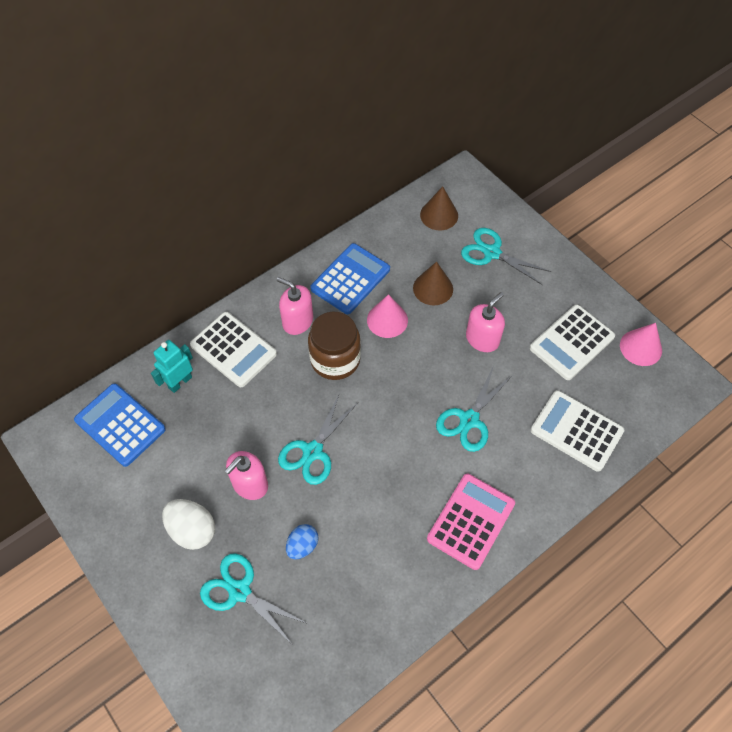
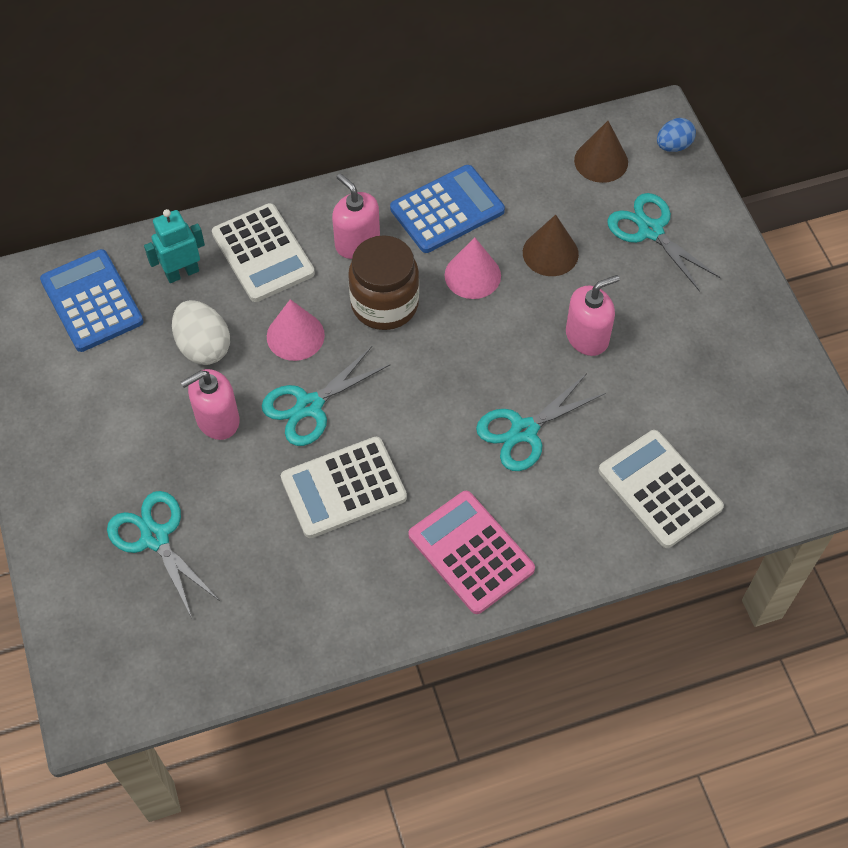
camera: 20 degrees right, 0 degrees up
white egg [162,499,215,550] -> white egg moved to [172,300,230,365]
blue egg [286,524,318,559] -> blue egg moved to [657,118,696,152]
pink calculator [427,474,515,570] -> pink calculator turned 90 degrees counterclockwise [409,491,535,614]
white calculator [530,305,615,380] -> white calculator moved to [281,437,407,538]
pink cone [620,323,662,366] -> pink cone moved to [267,299,325,361]

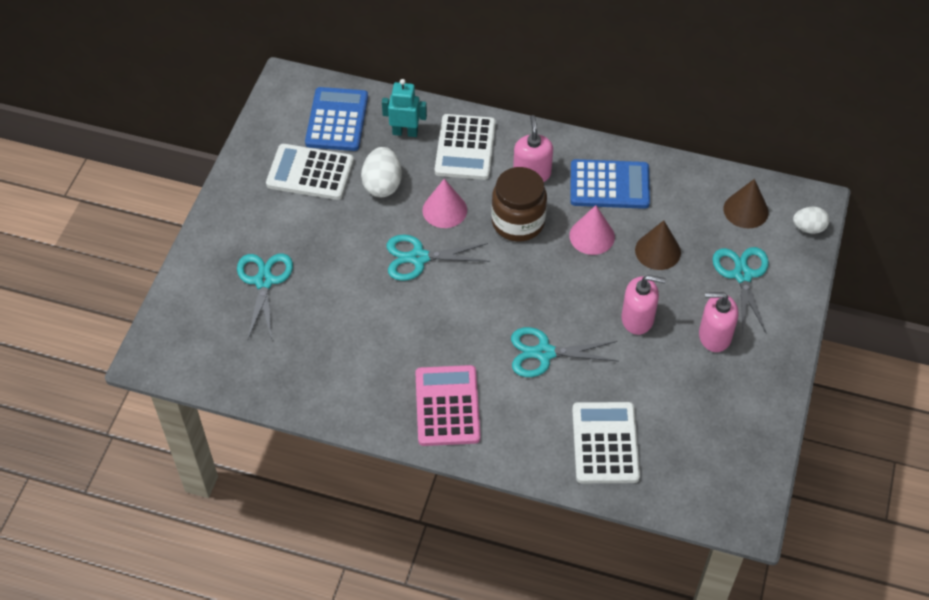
camera: 35 degrees right, 5 degrees down
pink soap dispenser [181,369,240,440] -> pink soap dispenser moved to [699,292,738,352]
white calculator [281,437,407,538] -> white calculator moved to [266,144,354,200]
blue egg [657,118,696,152] -> white egg [793,206,830,234]

